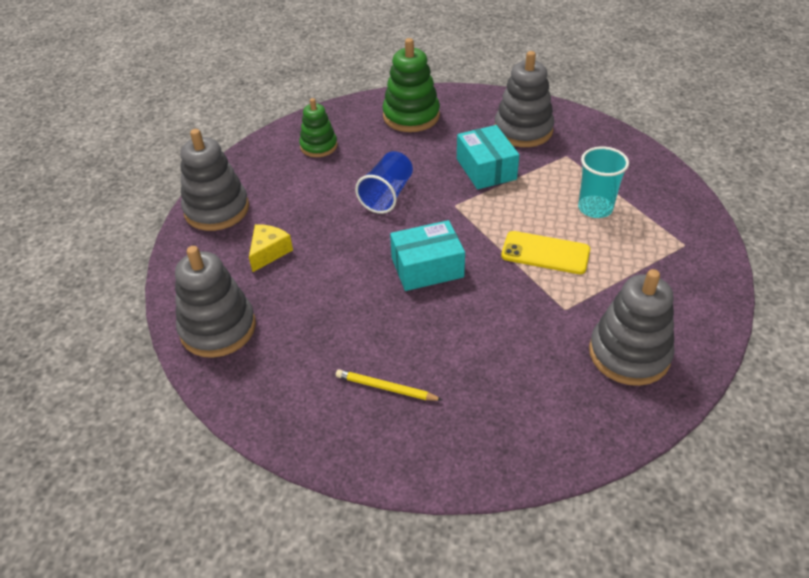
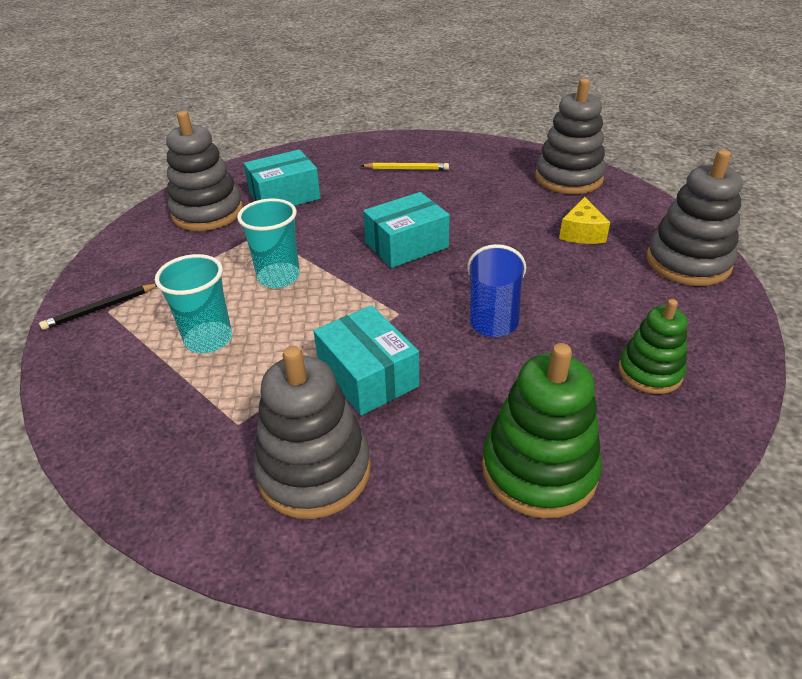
camera: 165 degrees right, 5 degrees down
yellow phone [501,231,590,274] -> turquoise cup [237,198,300,288]
none -> black pencil [39,284,157,330]
none -> turquoise box [244,149,321,206]

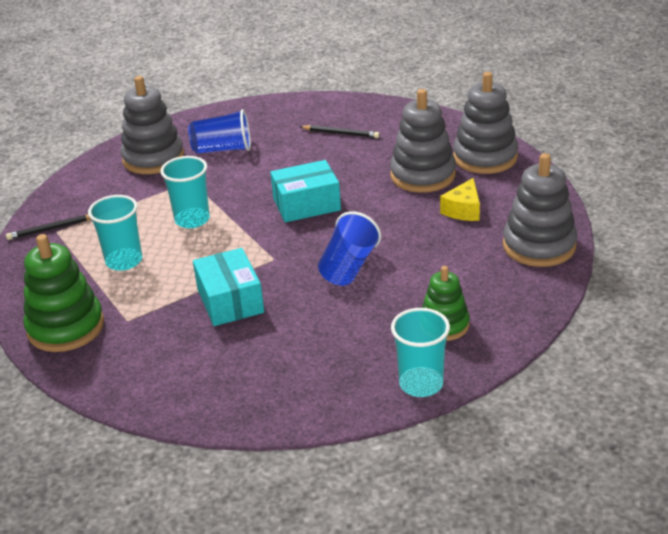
camera: 15 degrees right, 5 degrees down
turquoise box [244,149,321,206] -> blue cup [188,109,251,154]
grey stacking toy [254,346,371,519] -> grey stacking toy moved to [390,89,456,193]
yellow pencil [361,163,449,170] -> black pencil [300,125,380,138]
green stacking toy [482,343,602,518] -> green stacking toy moved to [24,234,104,352]
none -> turquoise cup [391,308,450,397]

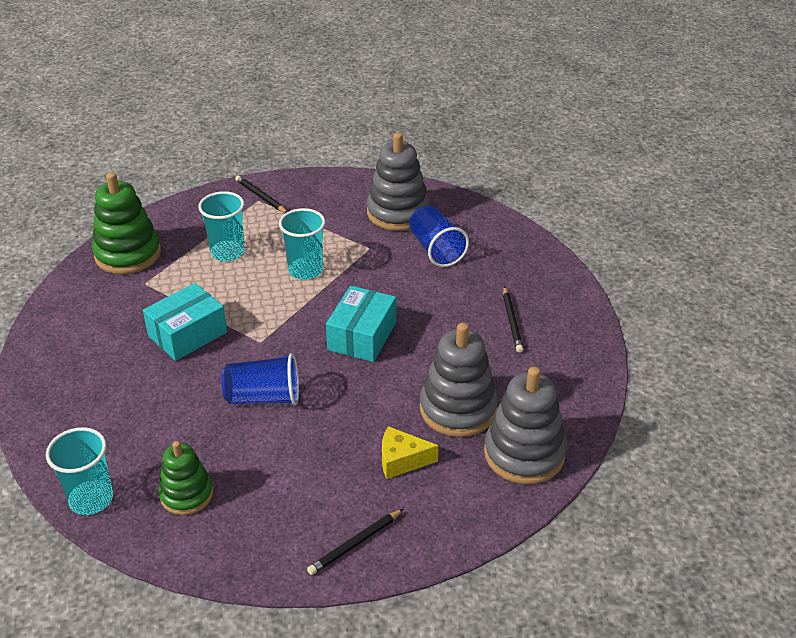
camera: 65 degrees right, 5 degrees up
turquoise box [270,160,341,222] -> turquoise box turned 60 degrees clockwise [326,286,396,362]
grey stacking toy [503,153,577,267] -> black pencil [307,509,403,575]

